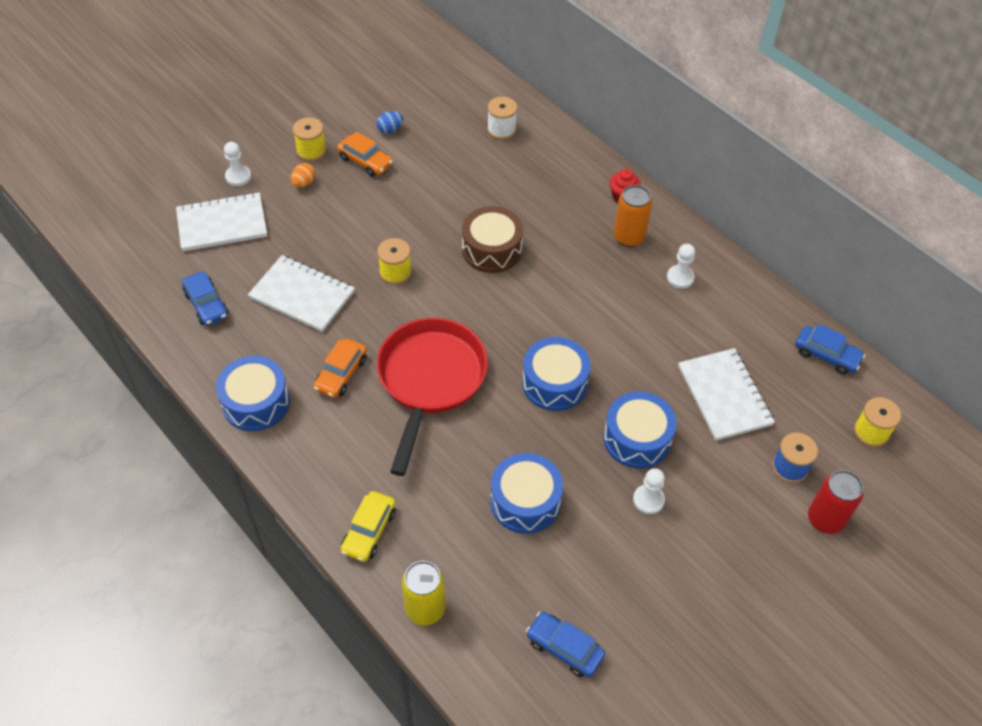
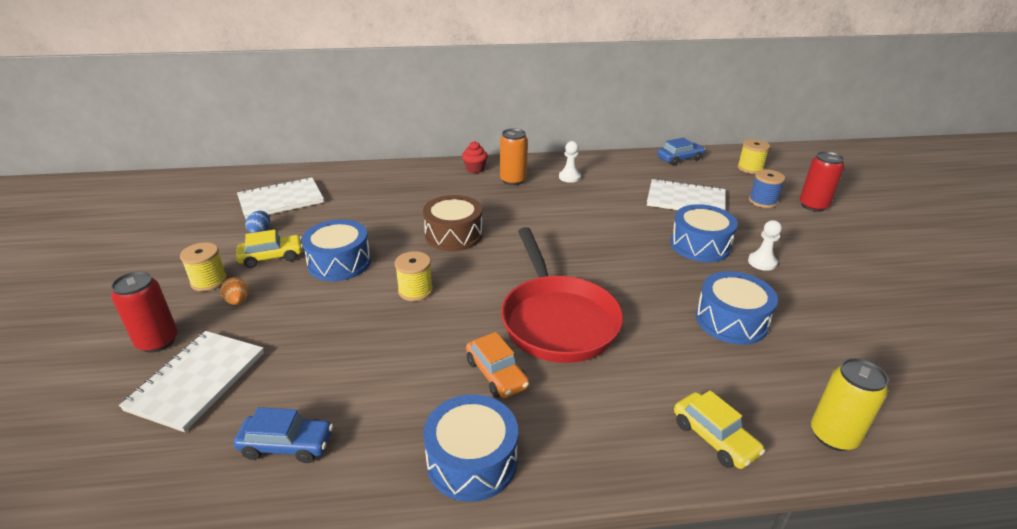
camera: 55 degrees left, 20 degrees down
white pawn [224,142,251,186] -> red can [111,271,178,353]
white notebook [248,255,355,332] -> white notebook moved to [237,177,324,219]
orange car [337,131,393,177] -> yellow car [236,229,303,268]
red pan [377,318,488,476] -> red pan turned 150 degrees counterclockwise [501,227,623,363]
white spool [487,97,517,140] -> none
blue drum [522,337,591,411] -> blue drum moved to [302,219,371,281]
blue car [526,612,605,677] -> none

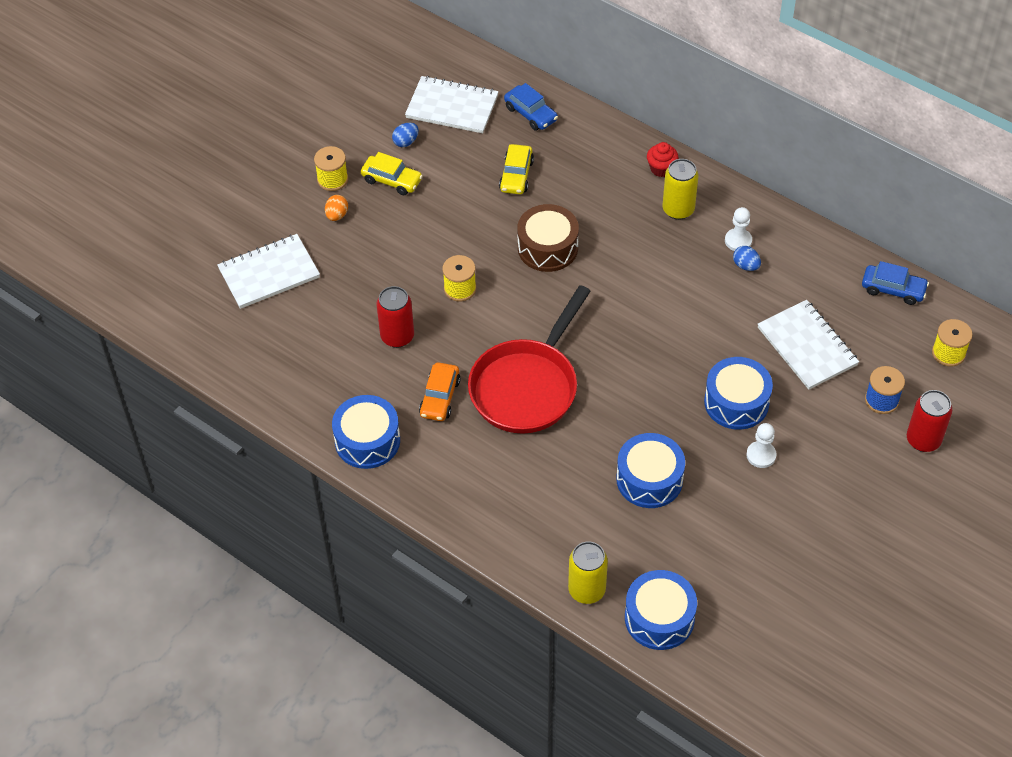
camera: 45 degrees right, 20 degrees up
red can [111,271,178,353] -> red can moved to [377,286,414,348]
blue car [233,407,333,463] -> blue car moved to [504,83,558,130]
blue drum [302,219,371,281] -> blue drum moved to [625,570,697,650]
orange can [500,128,528,186] -> yellow can [663,159,699,220]
yellow car [674,390,765,469] -> yellow car moved to [499,144,534,194]
none -> blue egg [733,246,761,271]

